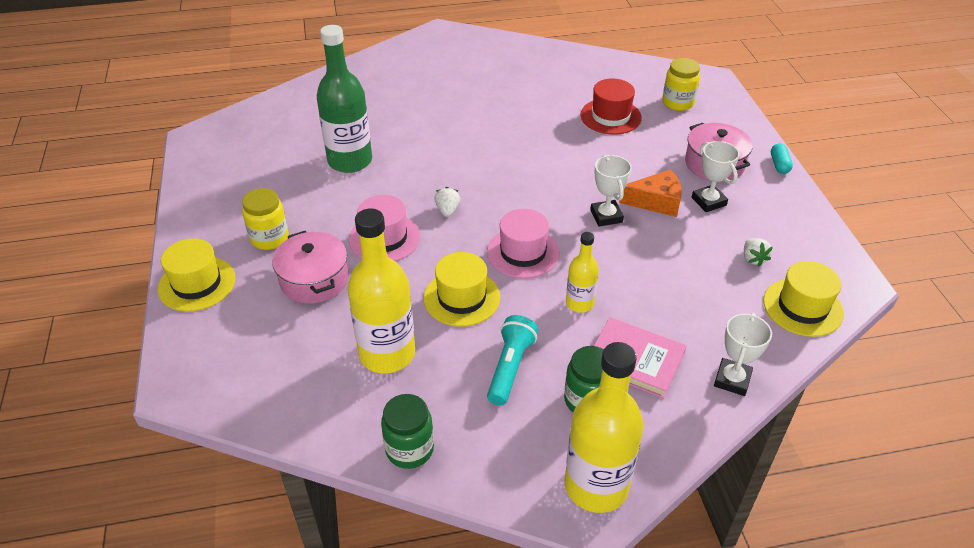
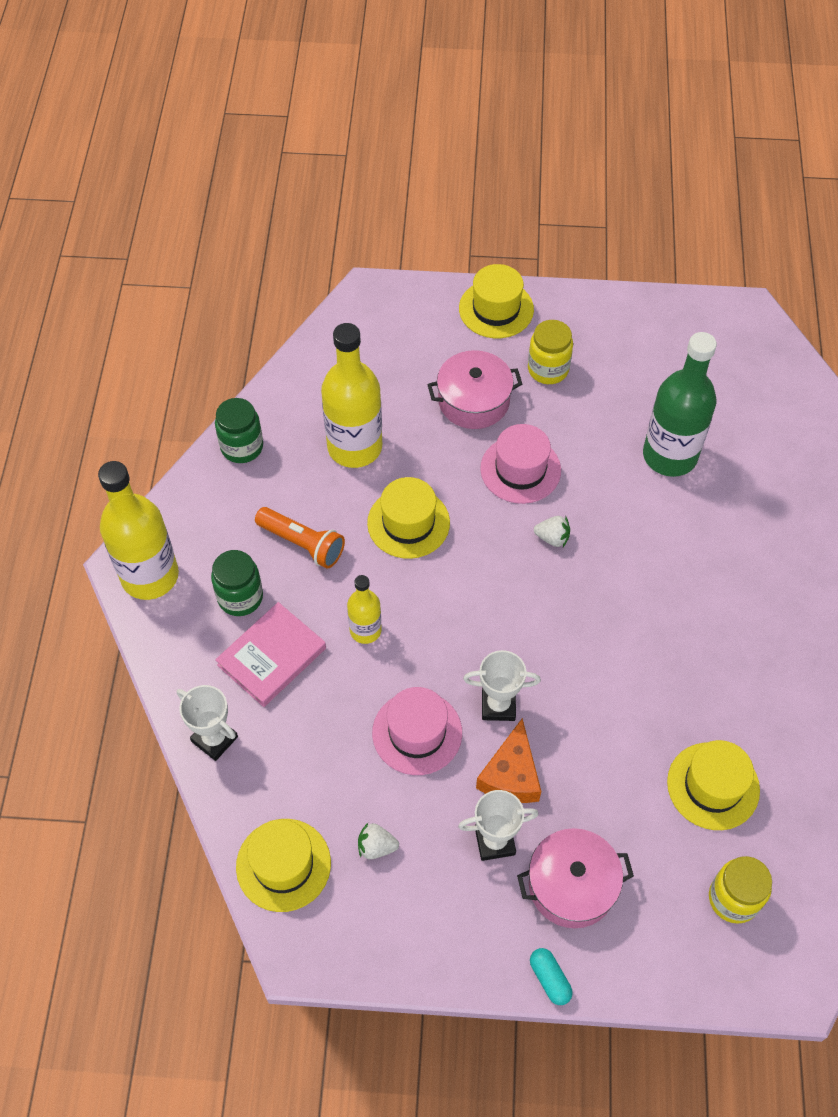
camera: 105 degrees right, 15 degrees up
pink hat [487,209,560,278] -> pink hat moved to [372,687,462,775]
turquoise flashlight [487,315,538,405] -> orange flashlight [255,507,345,568]
red hat [580,78,642,135] -> yellow hat [667,740,760,830]
turquoise capsule [771,143,793,174] -> turquoise capsule turned 45 degrees clockwise [530,948,573,1005]

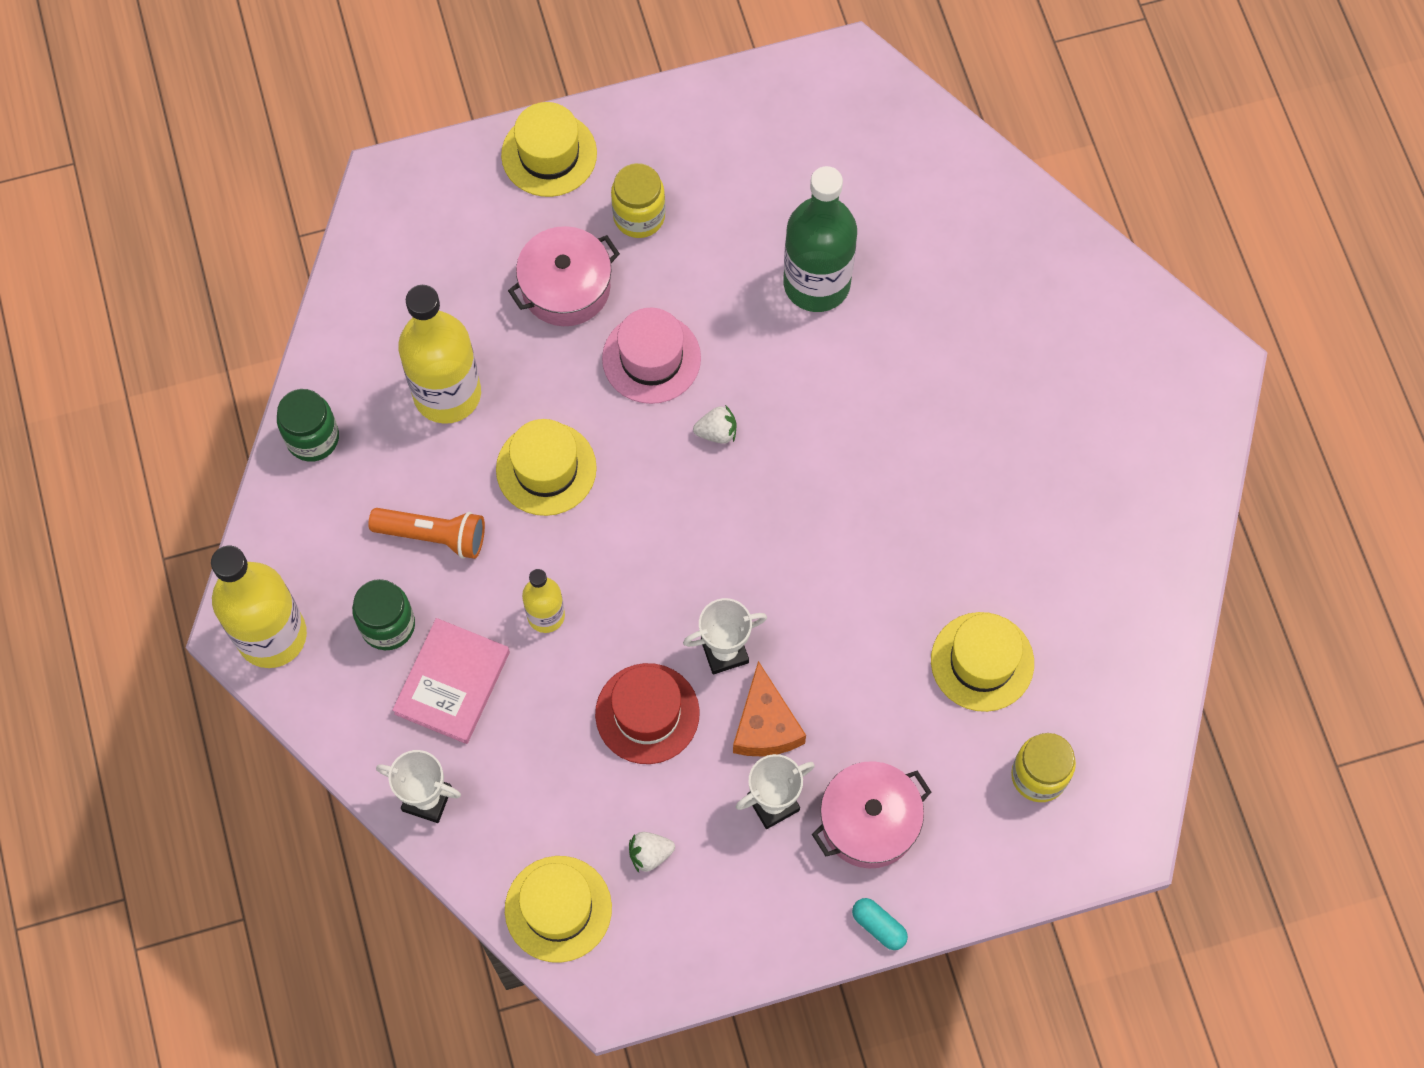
camera: 20 degrees left, 10 degrees up
pink hat [372,687,462,775] -> red hat [595,663,700,764]

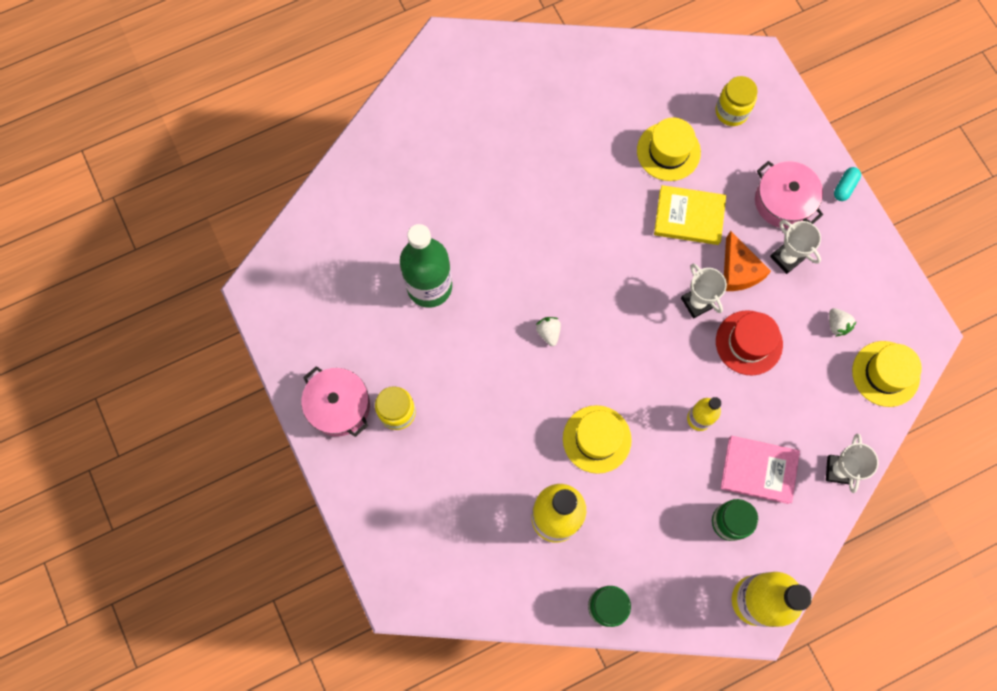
camera: 100 degrees left, 5 degrees up
orange flashlight [368,508,485,559] -> none
yellow hat [501,102,597,197] -> none
pink pot [508,226,620,326] -> pink pot moved to [301,366,370,437]
pink hat [602,308,701,404] -> none
orange cheese [733,661,806,756] -> orange cheese turned 90 degrees clockwise [724,231,771,291]
none -> yellow book [654,185,726,245]

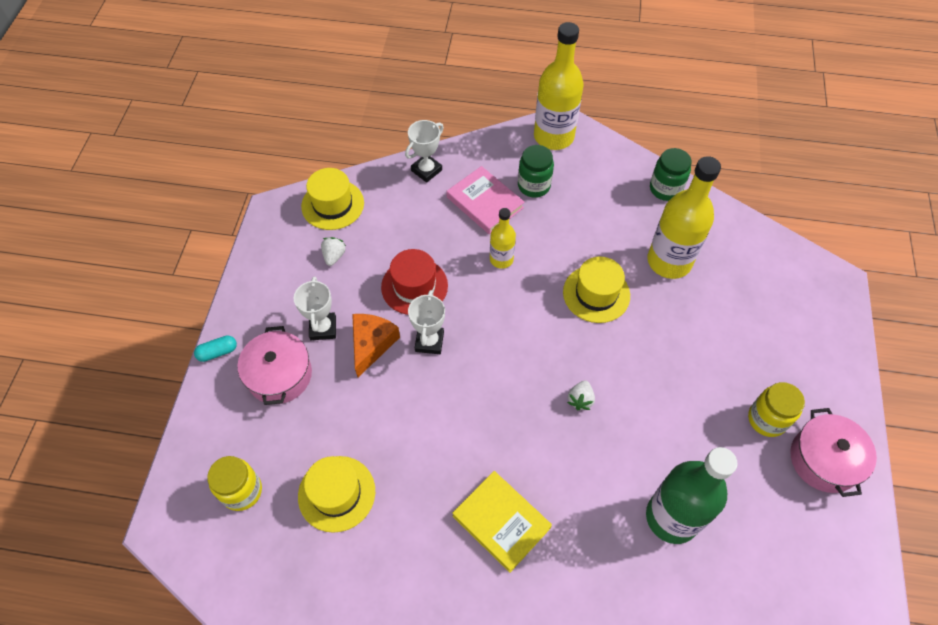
camera: 145 degrees left, 15 degrees down
yellow book [654,185,726,245] -> yellow book moved to [452,471,552,573]

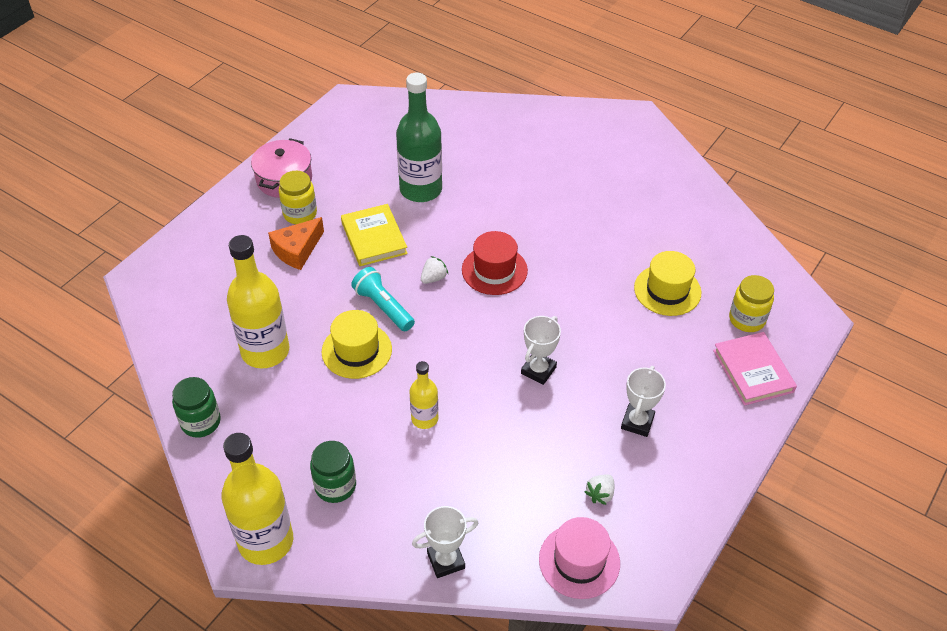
camera: 155 degrees left, 10 degrees down
turquoise capsule [194,335,237,362] -> none
pink pot [237,326,312,405] -> none
yellow hat [301,168,364,230] -> pink hat [539,517,620,599]
orange cheese [352,314,400,377] -> orange cheese moved to [268,217,324,270]
red hat [381,249,448,315] -> red hat moved to [462,231,528,295]
pink book [446,166,525,234] -> pink book moved to [713,332,797,406]
yellow book [452,471,552,573] -> yellow book moved to [341,204,408,266]
none -> turquoise flashlight [351,267,415,331]

